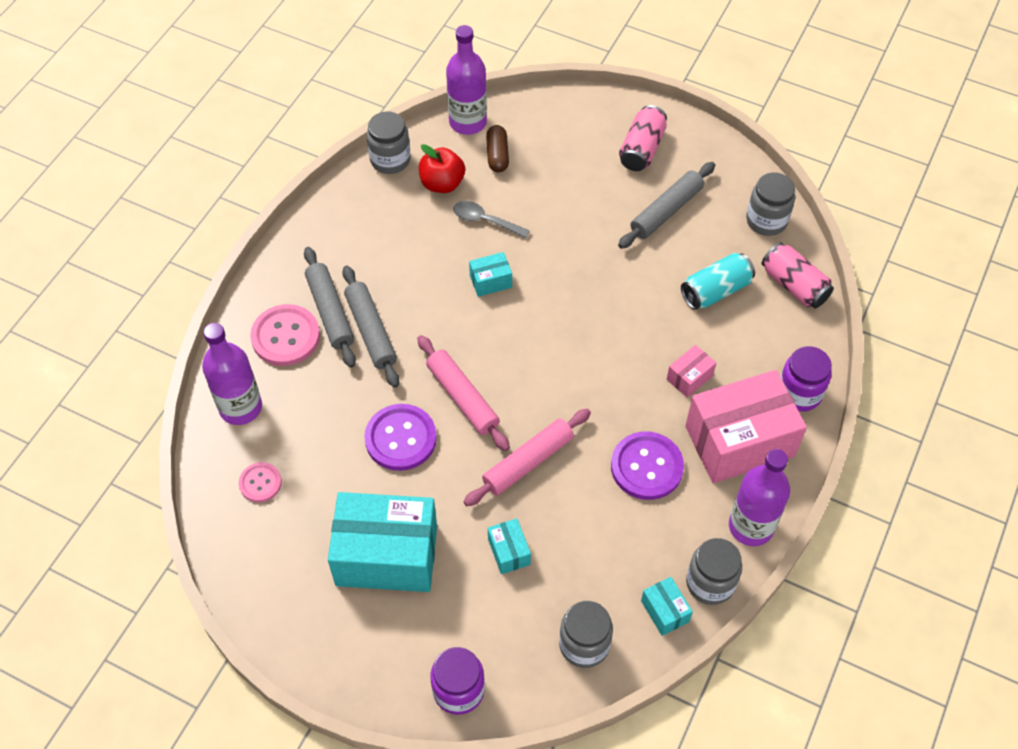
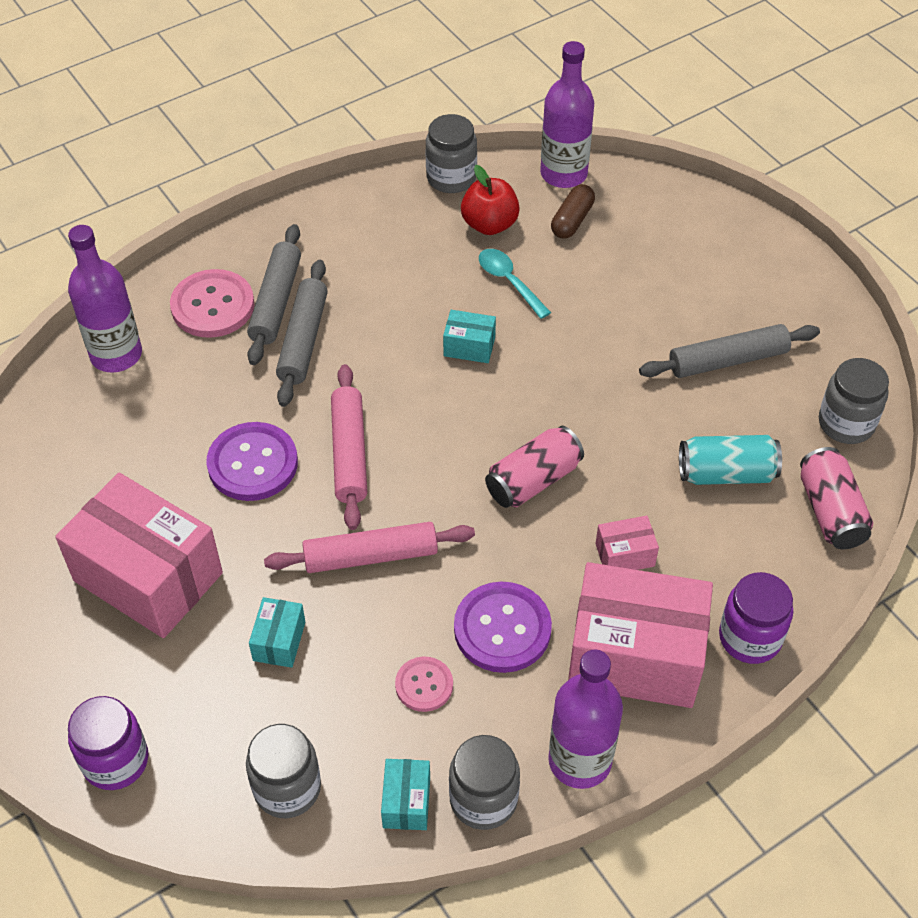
camera: 30 degrees right, 5 degrees down
pink button [239,462,282,502] -> pink button moved to [395,657,453,712]
turquoise box [328,492,437,592] -> pink box [55,473,223,638]
grey spoon [453,201,530,238] -> turquoise spoon [479,249,551,319]
pink can [619,105,667,171] -> pink can moved to [485,426,584,508]

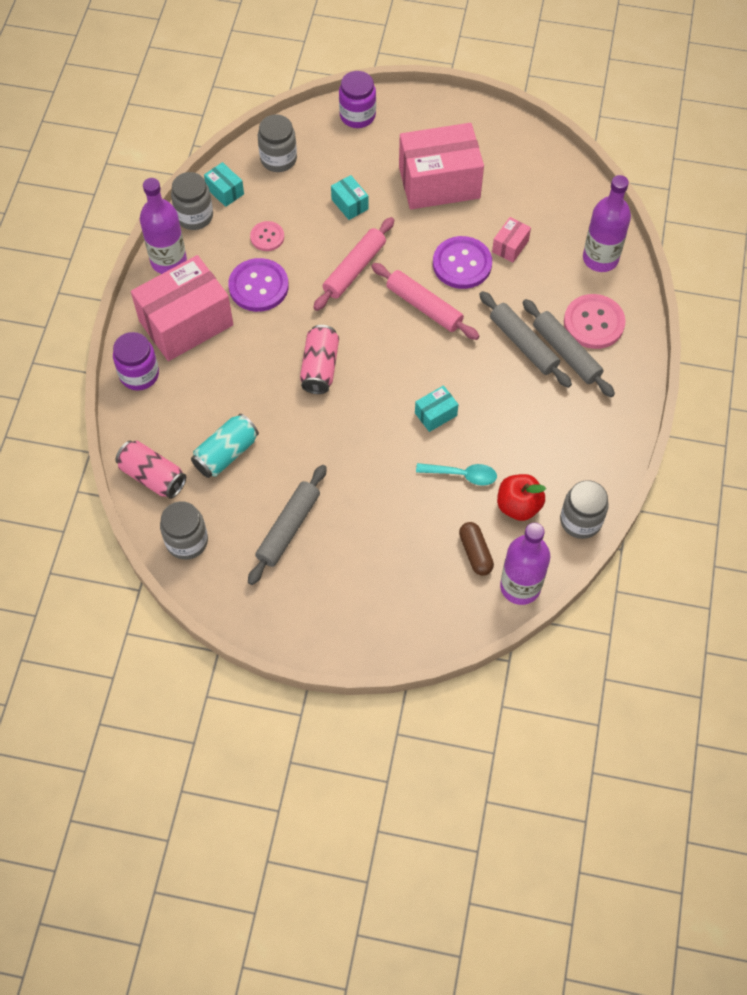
camera: 135 degrees right, 10 degrees up
pink box [596,516,659,570] -> pink box moved to [492,217,531,263]

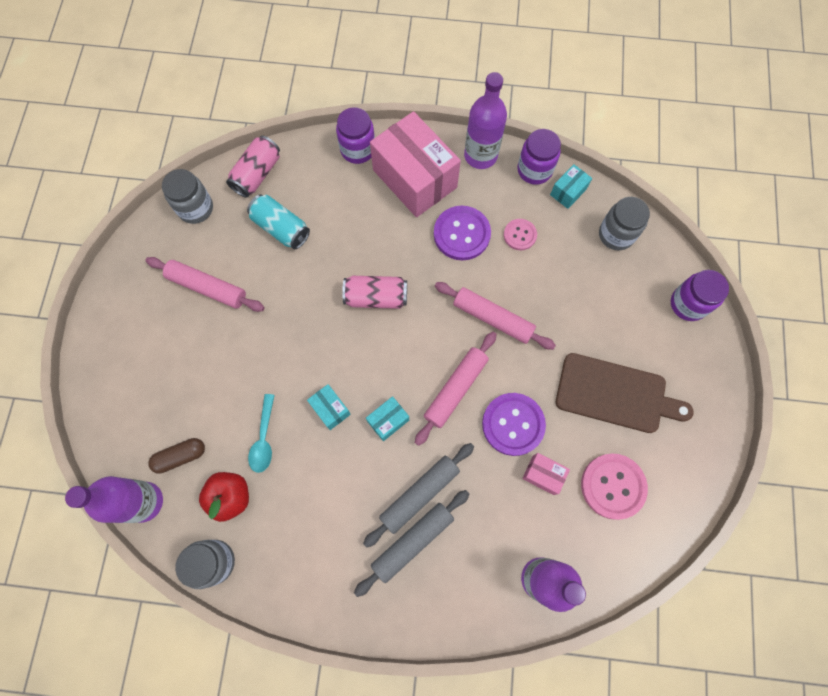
camera: 85 degrees right, 10 degrees up
grey jar [171,172,213,230] -> purple jar [517,129,561,185]
grey rolling pin [248,465,327,585] -> pink rolling pin [145,257,264,312]
turquoise box [331,175,369,220] -> turquoise box moved to [366,396,409,441]
pink box [399,123,484,209] -> brown cutting board [556,353,693,433]
pink button [564,294,626,349] -> pink button moved to [581,453,648,520]

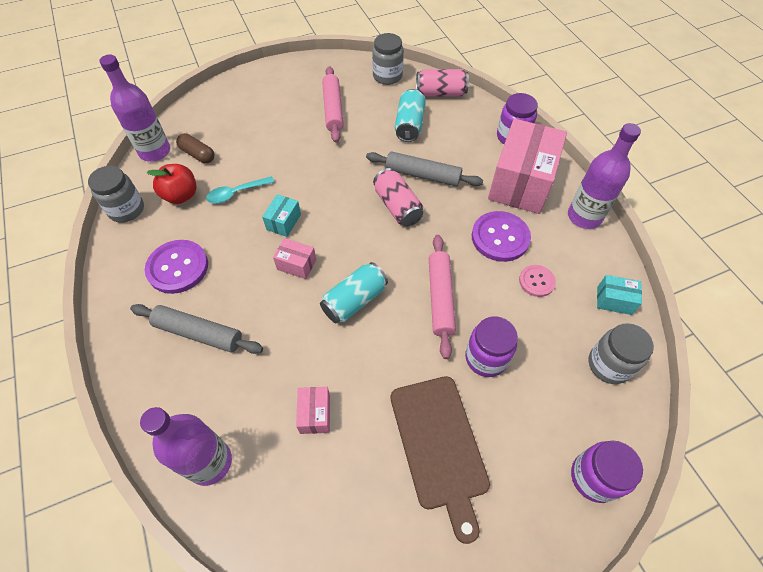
camera: 60 degrees right, 15 degrees down
grey rolling pin [363,443,474,548] -> grey rolling pin moved to [366,151,483,186]
turquoise box [366,396,409,441] -> pink box [273,238,316,279]
pink rolling pin [415,332,497,446] -> turquoise can [320,262,388,323]
purple button [482,393,546,456] -> purple button moved to [145,240,208,294]
purple jar [517,129,561,185] -> purple jar moved to [465,316,518,377]
pink button [581,453,648,520] -> none

